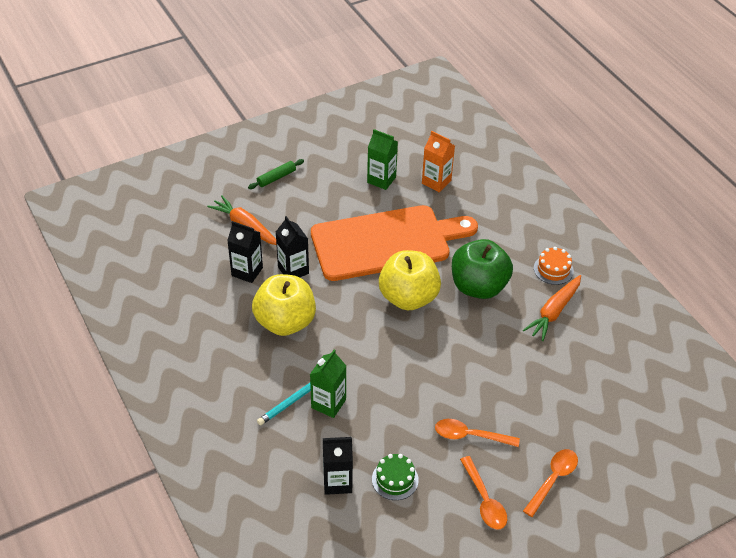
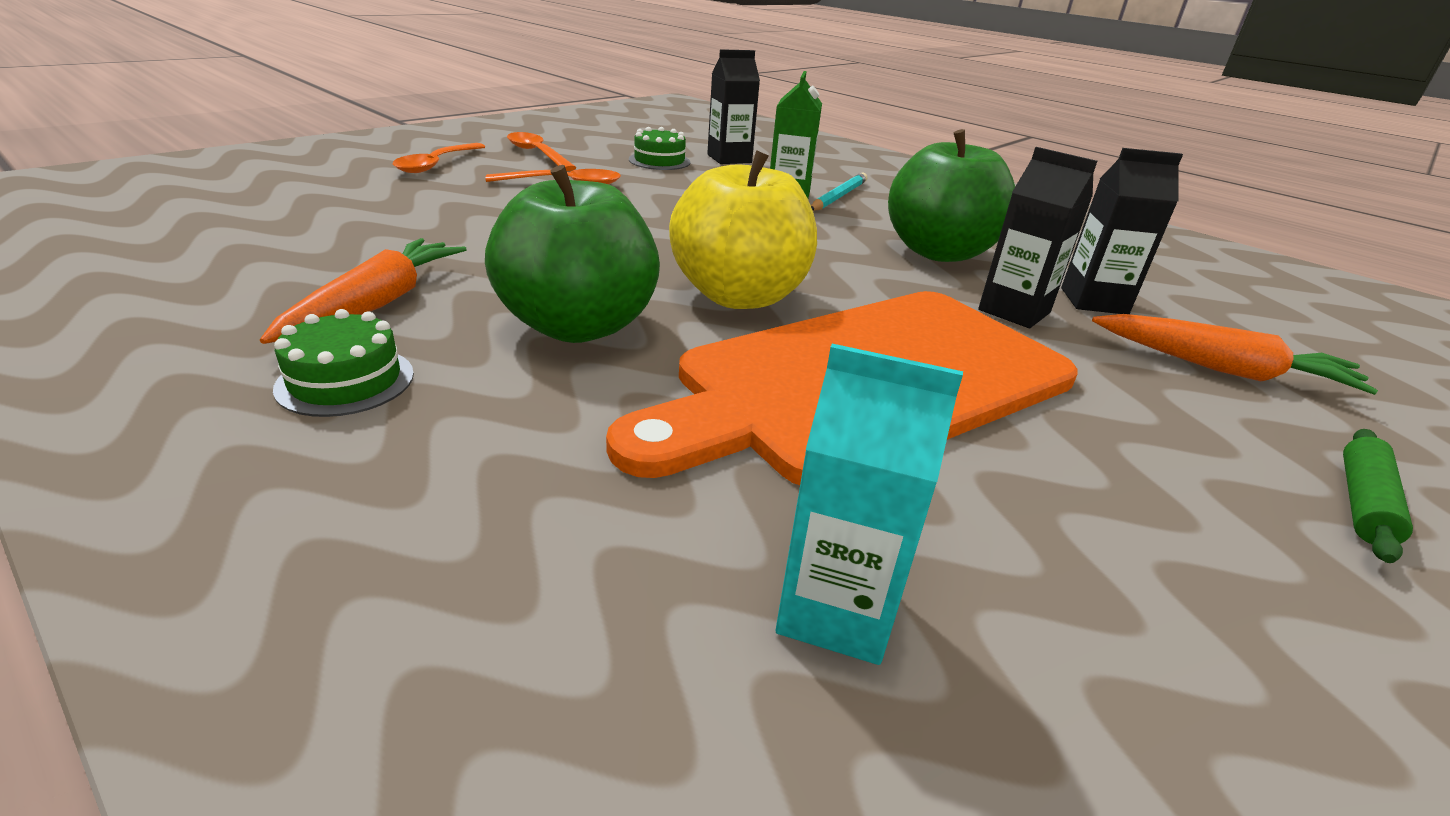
camera: 160 degrees right, 15 degrees down
yellow apple [252,274,316,336] -> green apple [888,129,1015,262]
green carton [367,129,398,190] -> none
orange carton [422,131,455,193] -> turquoise carton [776,344,963,665]
orange cake [534,247,574,285] -> green cake [273,309,414,417]

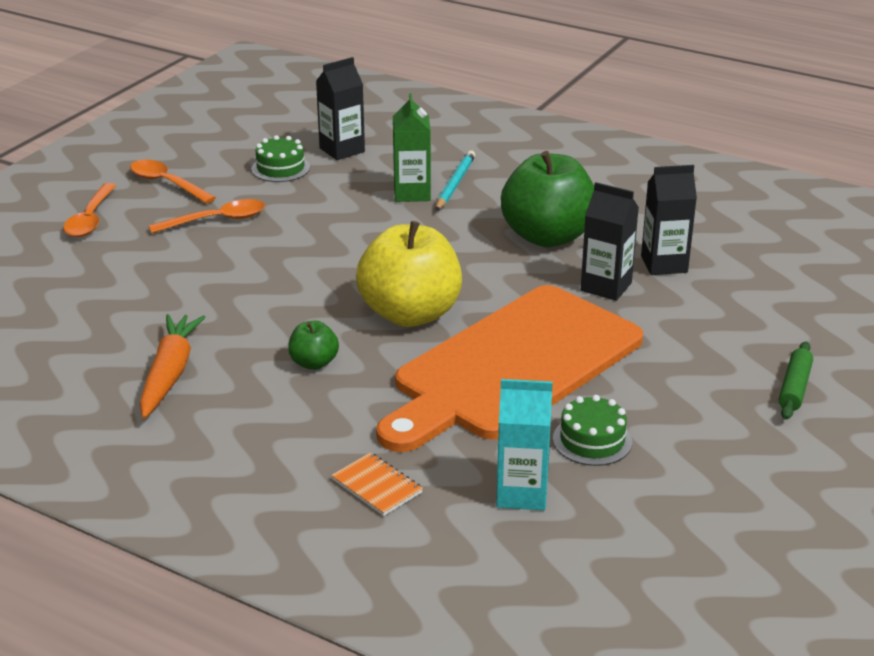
camera: 10 degrees left, 0 degrees up
green cake [273,309,414,417] -> green cake moved to [553,395,632,466]
green apple [485,165,660,343] -> green apple [288,321,339,370], size x0.46
orange carrot [1092,314,1378,395] -> none
none -> orange notebook [331,452,423,516]

